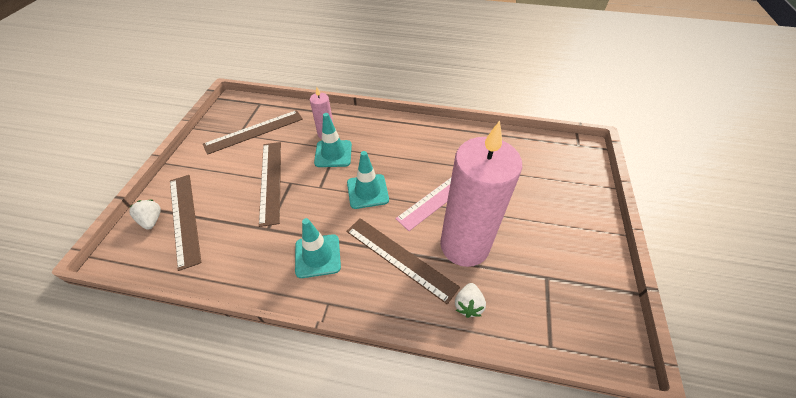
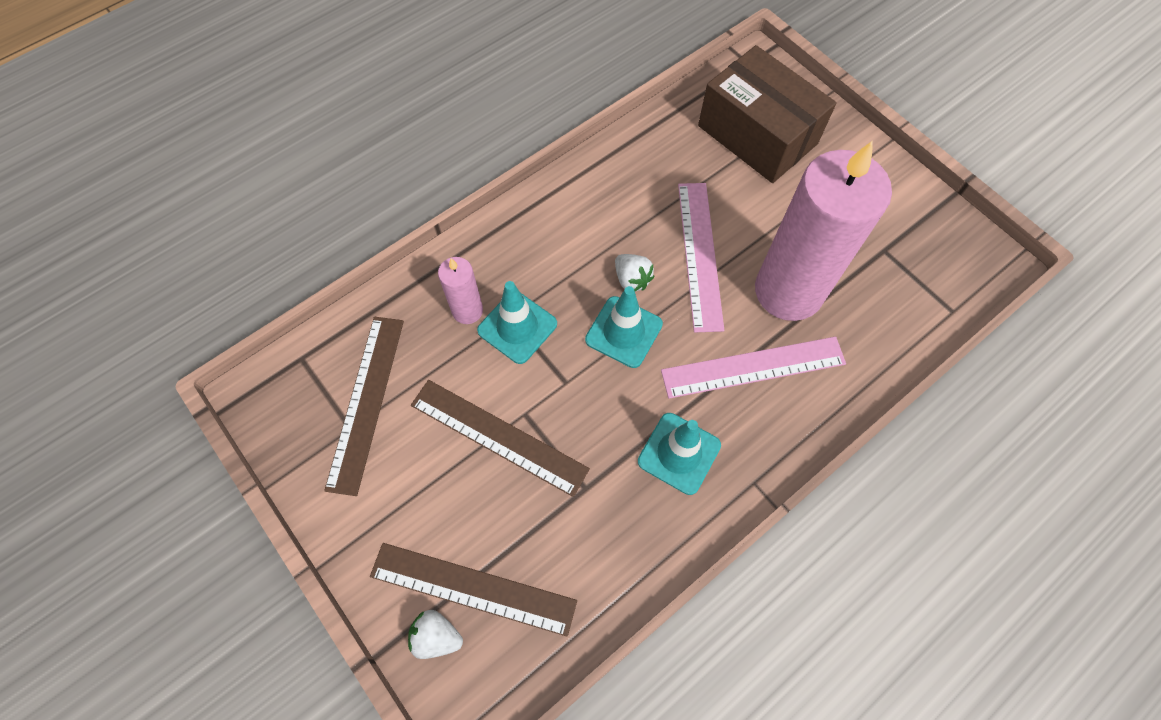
camera: 50 degrees left, 15 degrees up
brown ruler [346,218,460,304] -> pink ruler [661,337,846,399]
white strawberry [455,283,486,318] -> white strawberry moved to [615,254,655,292]
none -> brown box [698,45,837,183]

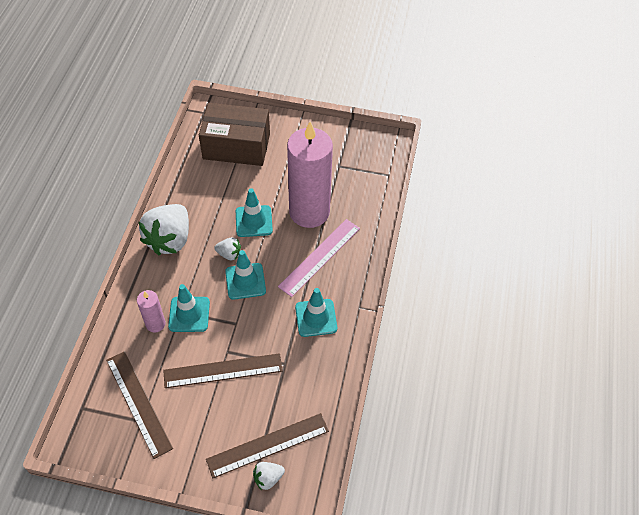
camera: 40 degrees left, 10 degrees down
pink ruler [678,183,724,332] -> turquoise traffic cone [236,188,273,237]
none -> white strawberry [139,204,189,255]

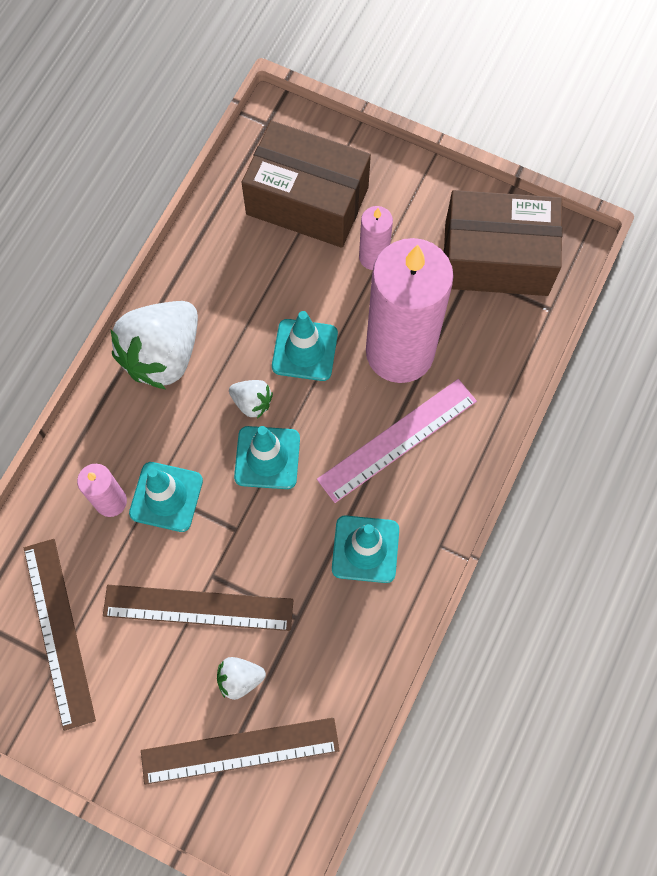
camera: 15 degrees right, 15 degrees up
white strawberry [253,462,285,490] -> white strawberry moved to [217,657,266,700]
none -> pink candle [359,206,393,270]
none -> brown box [444,190,562,296]

